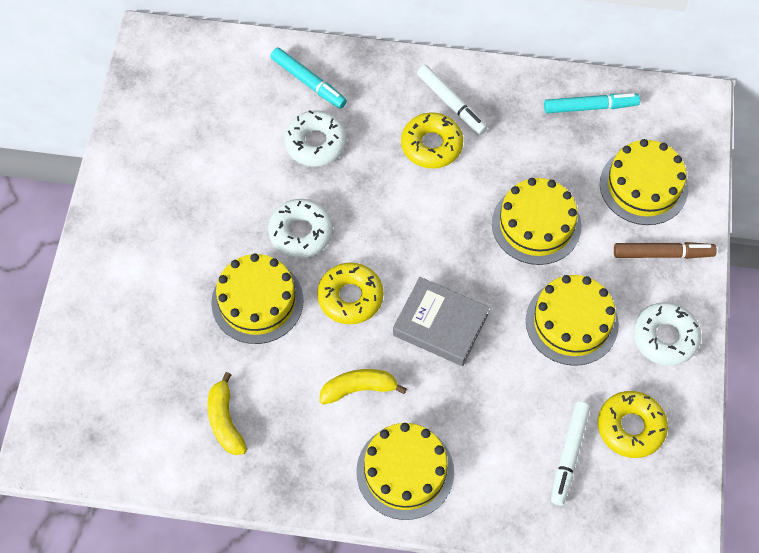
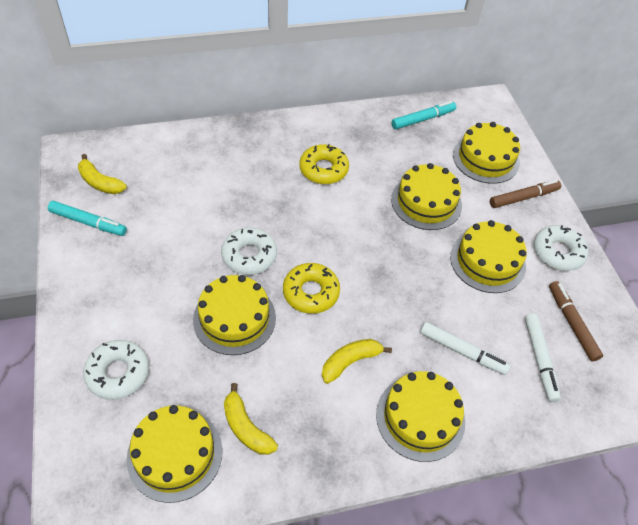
camera: 25 degrees left, 10 degrees down
turquoise marker [270,47,347,109] -> turquoise marker moved to [48,201,127,236]
white donut [284,110,347,167] -> white donut moved to [83,340,149,400]
grey book [393,277,490,366] -> none
white marker [417,65,487,135] -> white marker moved to [420,322,511,375]
yellow donut [598,391,668,458] -> brown marker [549,281,603,362]
none -> yellow banana [78,154,127,194]
none -> yellow cake [127,405,222,503]

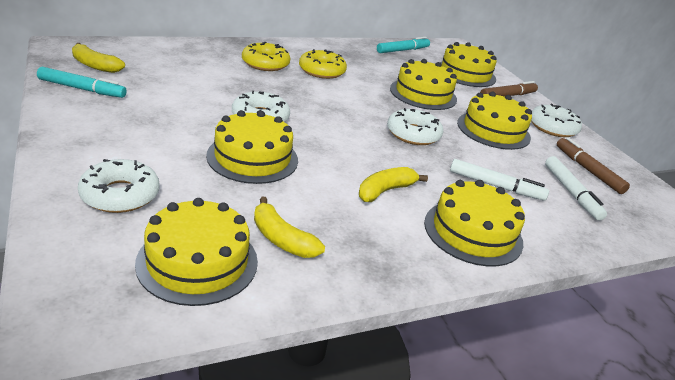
camera: 10 degrees left, 20 degrees down
yellow donut [283,263,340,314] -> yellow donut moved to [242,42,291,71]
none -> white donut [387,108,443,145]

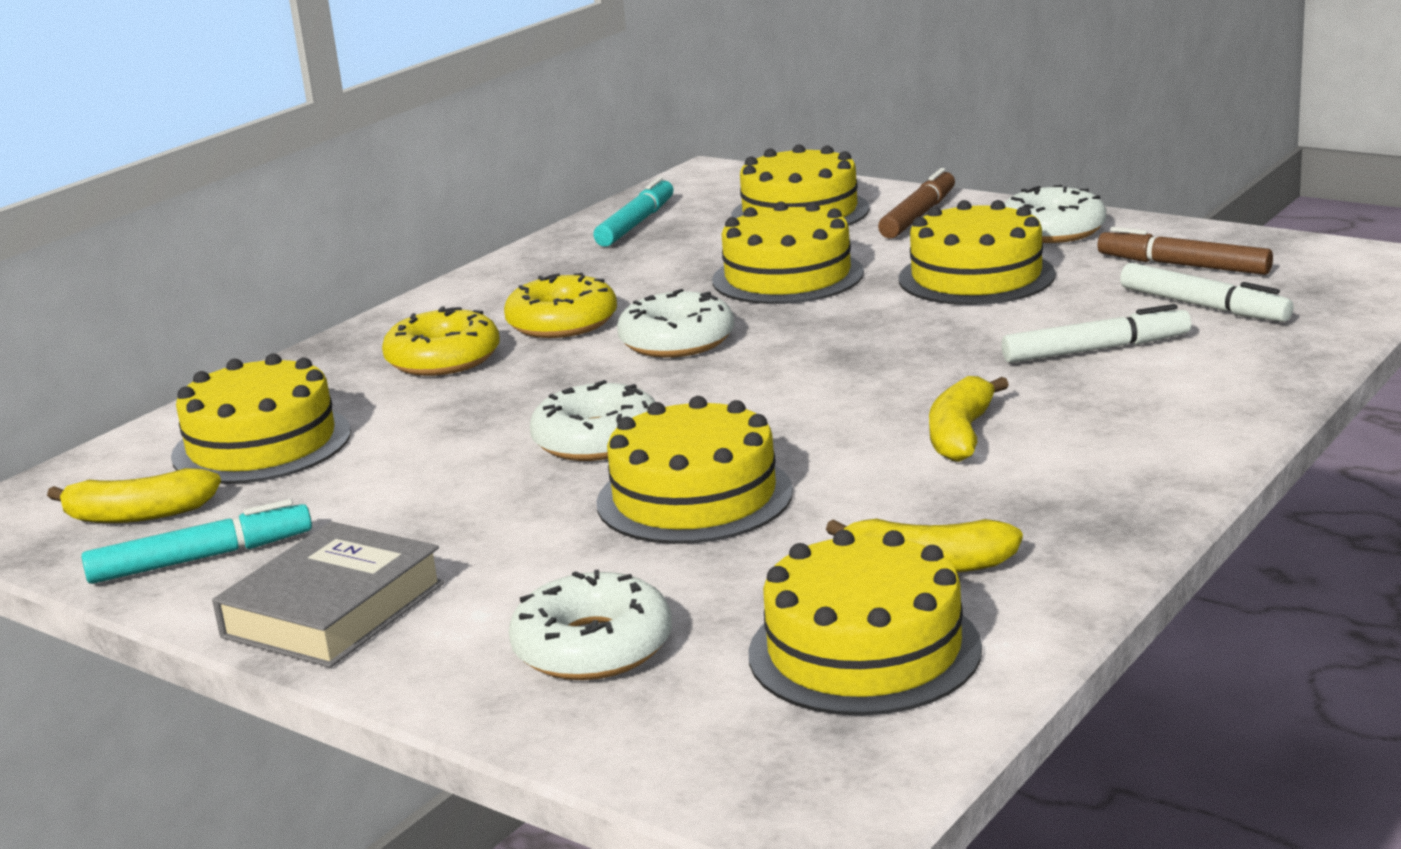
camera: 25 degrees left, 10 degrees down
white donut [387,108,443,145] -> white donut moved to [617,289,734,358]
yellow cake [424,180,525,266] -> yellow cake moved to [171,354,351,484]
none -> grey book [212,521,444,668]

